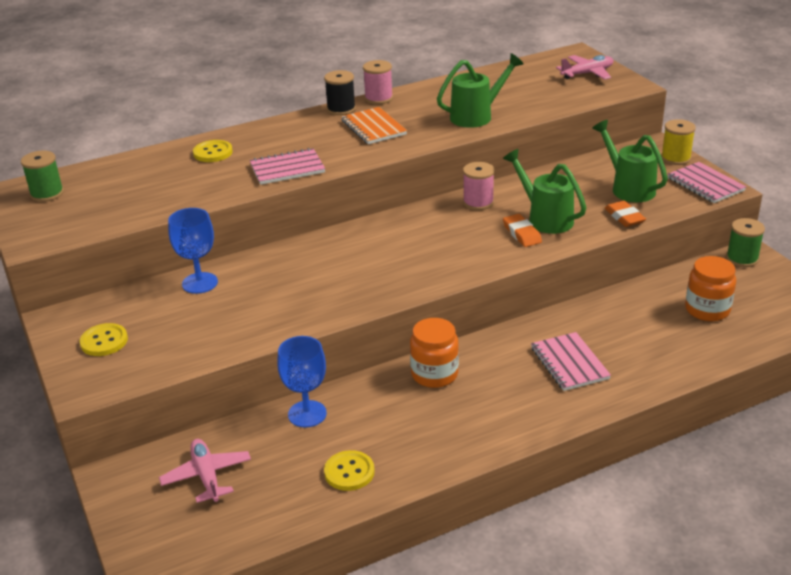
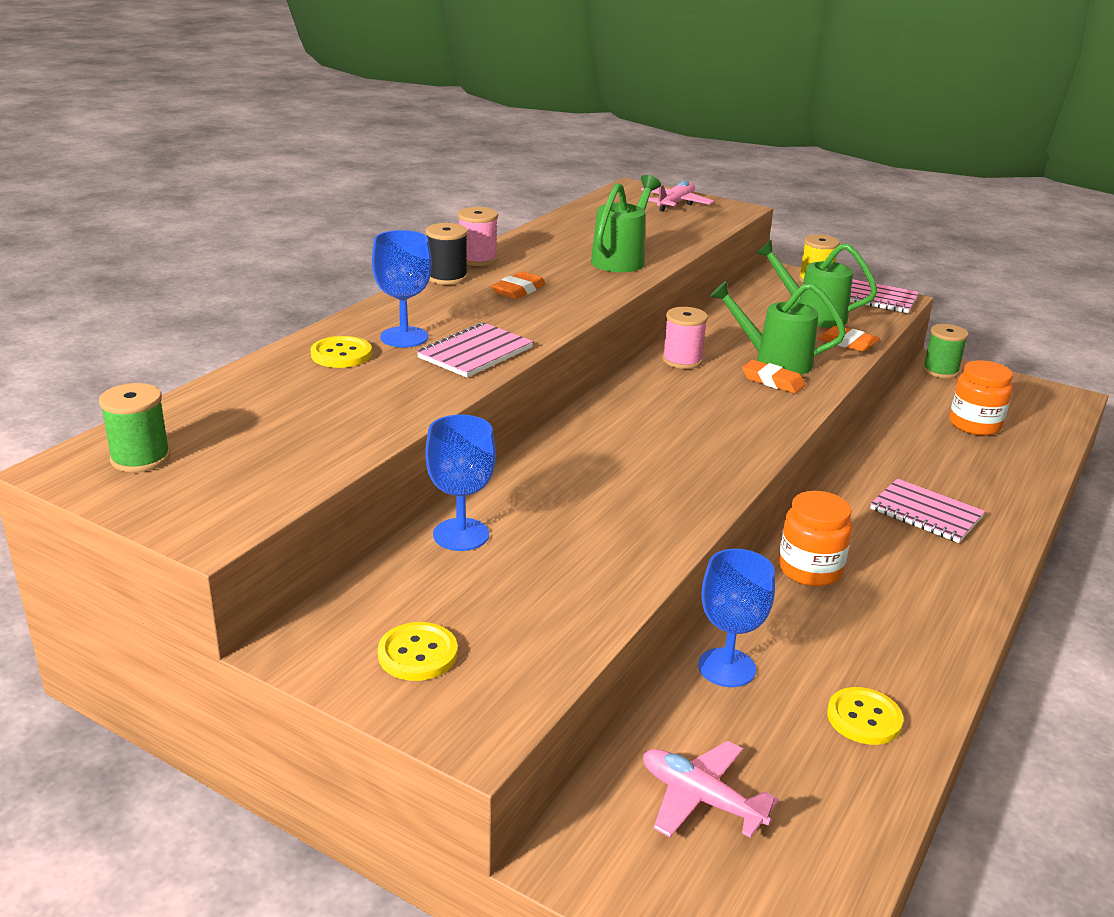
camera: 35 degrees left, 5 degrees down
orange notebook [341,107,407,144] -> orange eraser [491,272,546,299]
none -> blue goblet [372,230,432,347]

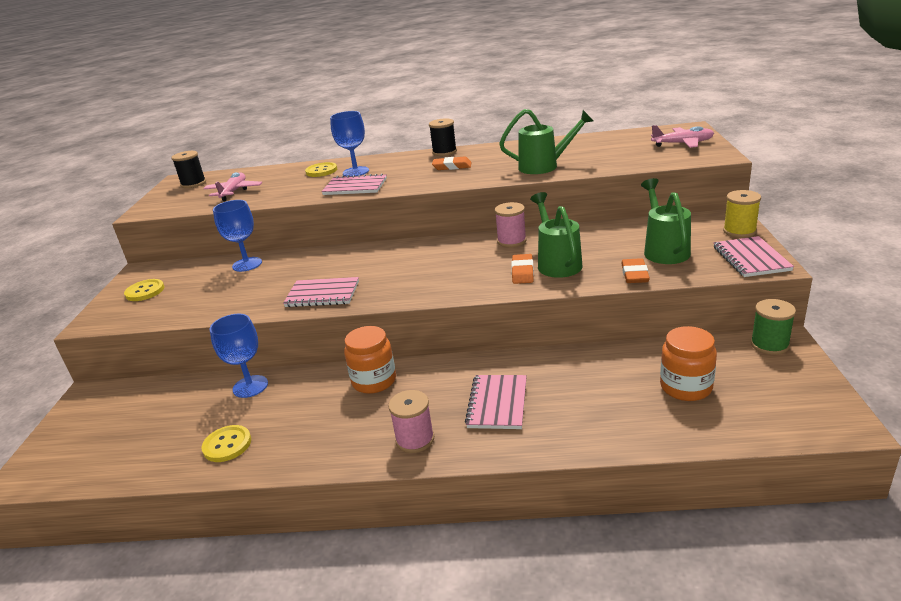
camera: 65 degrees right, 0 degrees up
green spool [99,383,171,472] -> black spool [171,151,206,188]
pink spool [458,207,498,266] -> pink spool moved to [388,390,434,453]
pink plane [643,741,779,838] -> pink plane moved to [203,172,262,201]
none -> pink notebook [283,277,359,307]

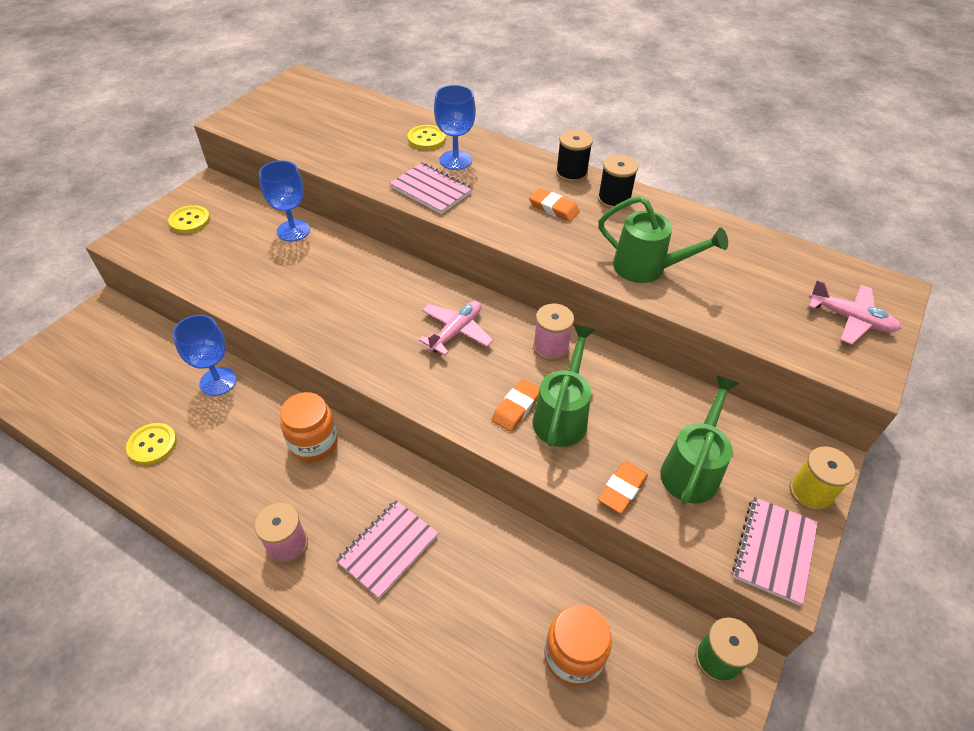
camera: 25 degrees right, 20 degrees up
black spool [171,151,206,188] -> black spool moved to [598,155,638,209]
pink plane [203,172,262,201] -> pink plane moved to [419,301,493,355]
pink notebook [283,277,359,307] -> none

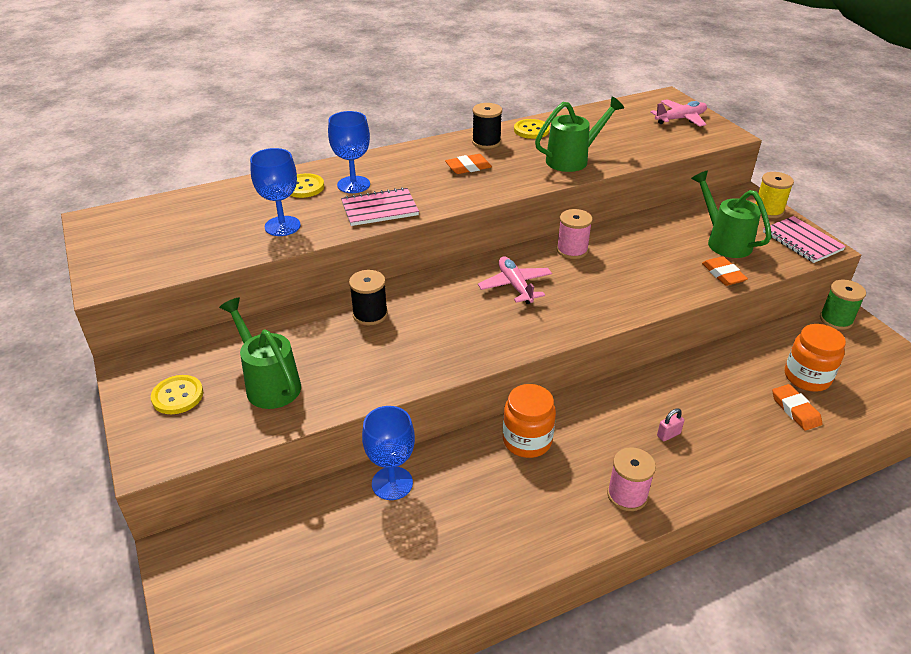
camera: 55 degrees left, 10 degrees down
yellow button [126,423,177,465] -> yellow button moved to [514,119,550,139]
blue goblet [259,160,310,242] -> blue goblet moved to [250,148,301,236]
pink notebook [336,500,438,599] -> pink padlock [657,408,684,441]
orange eraser [491,379,540,432] -> orange eraser moved to [772,384,822,431]
green watering can [532,325,595,447] -> green watering can moved to [219,298,301,409]
black spool [556,130,593,183] -> black spool moved to [349,270,388,326]

